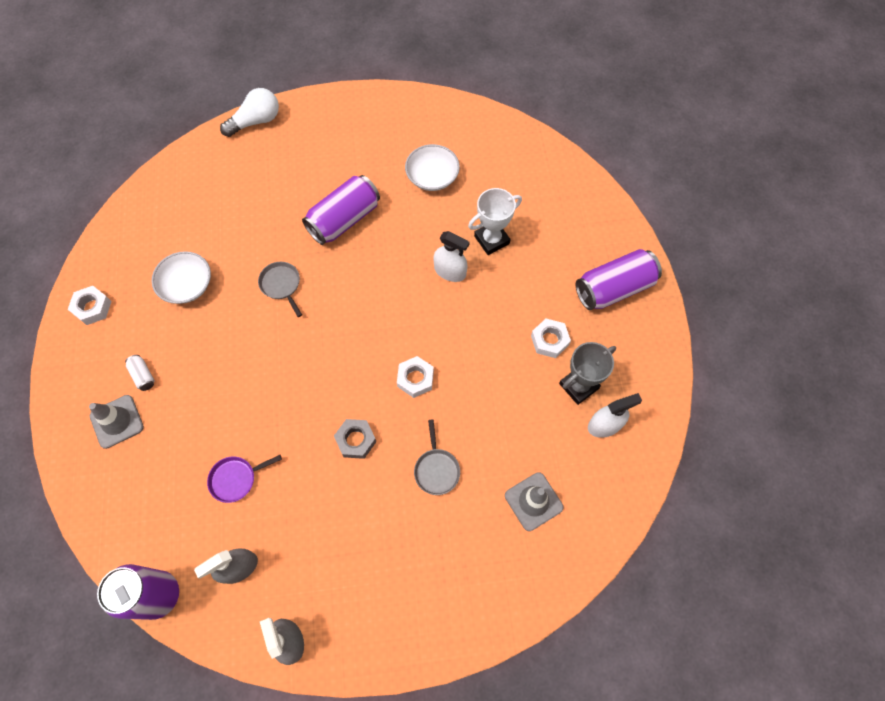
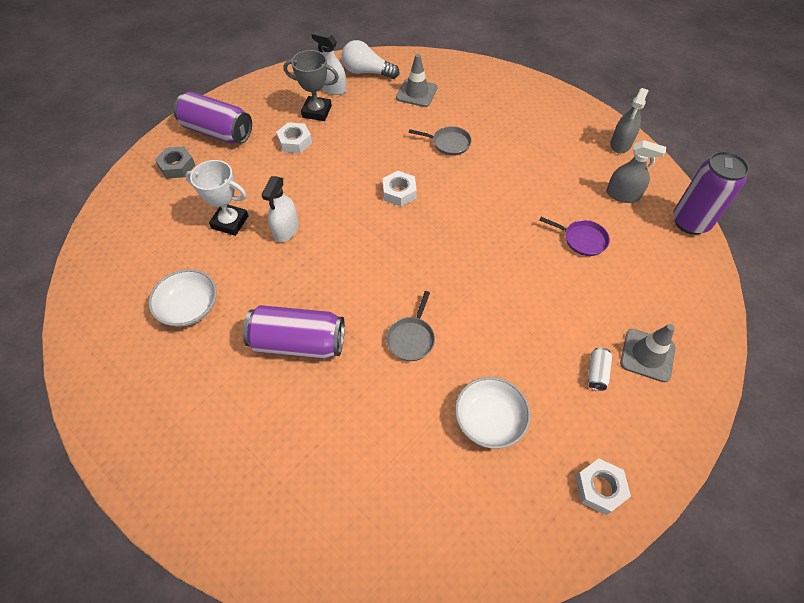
camera: 130 degrees left, 10 degrees down
white light bulb [220,88,279,137] -> white light bulb moved to [341,40,399,79]
grey nut [334,419,376,459] -> grey nut moved to [155,146,195,179]
grey pan [414,420,460,495] -> grey pan turned 60 degrees clockwise [409,126,472,156]
white spray bottle [433,231,470,282] -> white spray bottle turned 150 degrees counterclockwise [262,176,299,242]

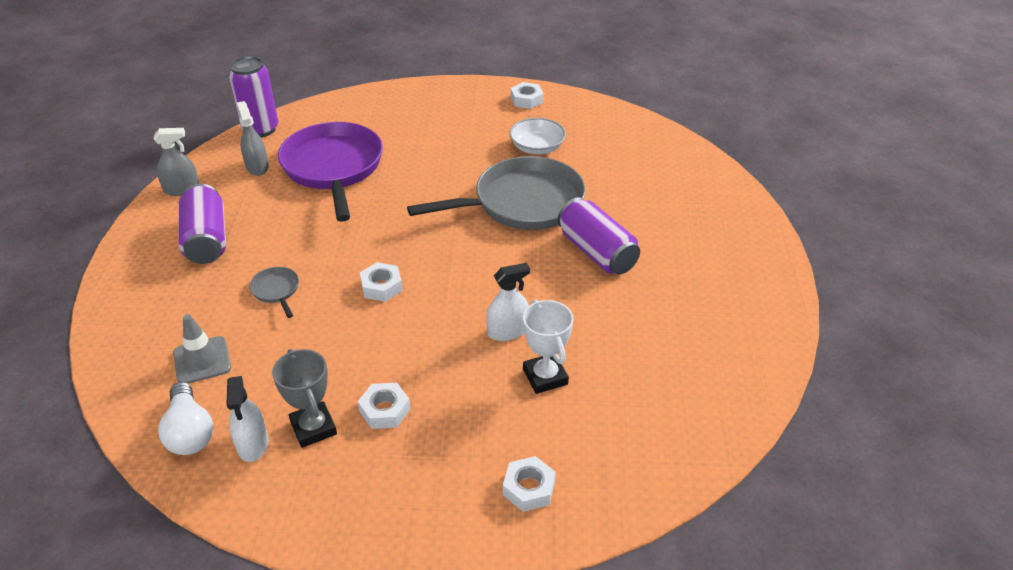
camera: 130 degrees left, 15 degrees down
white bowl [148,269,217,327] -> none
grey nut [155,146,195,179] -> white nut [503,456,556,512]
purple can [174,92,252,144] -> purple can moved to [179,184,226,264]
grey pan [386,291,435,361] -> grey pan [407,156,586,230], size x2.50
purple pan [539,217,610,256] -> purple pan [278,122,383,221], size x2.50
white can [588,347,612,391] -> none
grey traffic cone [620,324,675,382] -> none

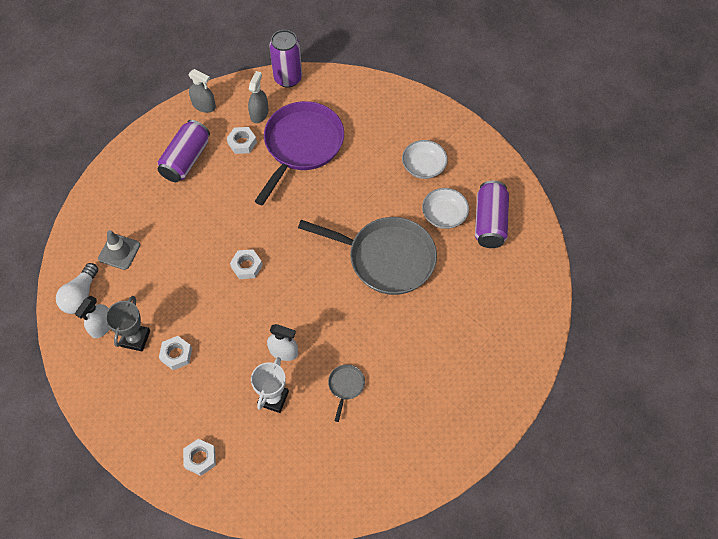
camera: 40 degrees right, 20 degrees up
grey pan [249,267,299,318] -> grey pan moved to [328,364,365,422]
white nut [511,82,544,109] -> white nut moved to [227,127,257,154]
purple can [558,197,640,274] -> purple can moved to [475,181,509,248]
none -> white bowl [402,140,448,179]

